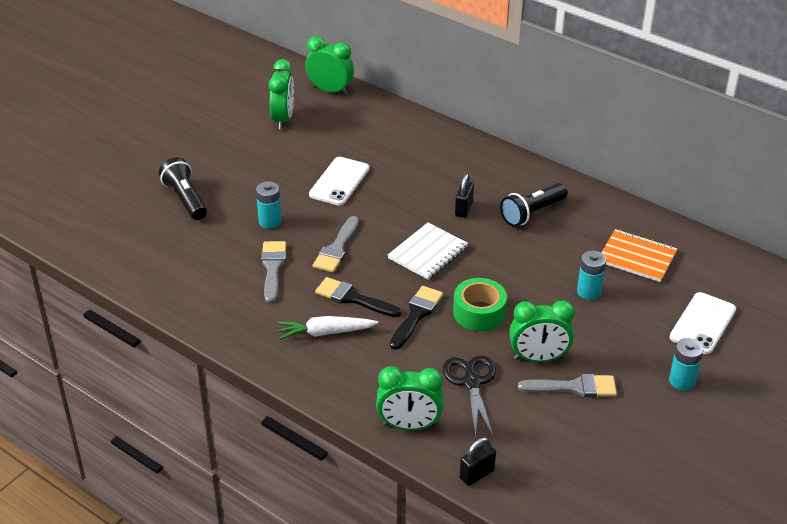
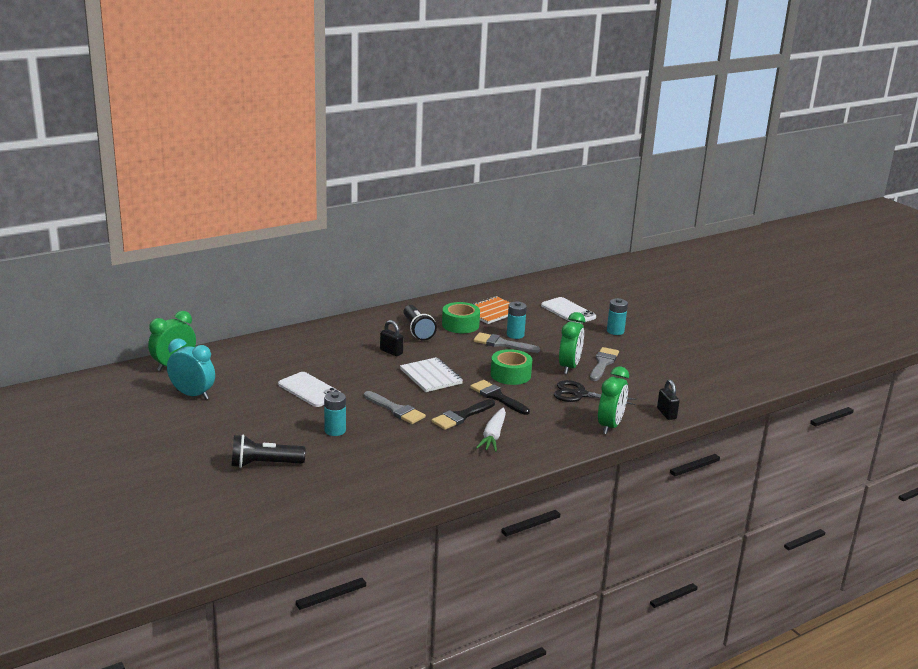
camera: 70 degrees left, 15 degrees down
grey brush [261,241,286,303] -> grey brush moved to [473,332,540,353]
green clock [269,59,294,129] -> turquoise clock [167,338,215,400]
none -> green tape [442,302,480,333]

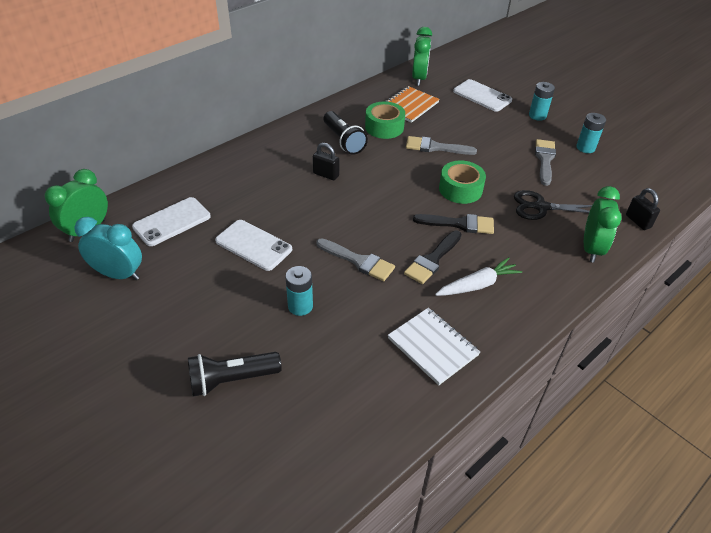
camera: 10 degrees left, 20 degrees up
white notebook [400,357,463,392] -> white notebook moved to [388,307,480,385]
black brush [470,380,530,415] -> black brush turned 150 degrees clockwise [413,214,494,234]
white carrot [476,408,506,452] -> white carrot turned 120 degrees counterclockwise [435,257,522,296]
turquoise battery [507,301,527,339] -> turquoise battery moved to [576,113,606,153]
green clock [559,312,585,374] -> green clock moved to [412,27,432,86]
none -> white phone [132,197,211,246]

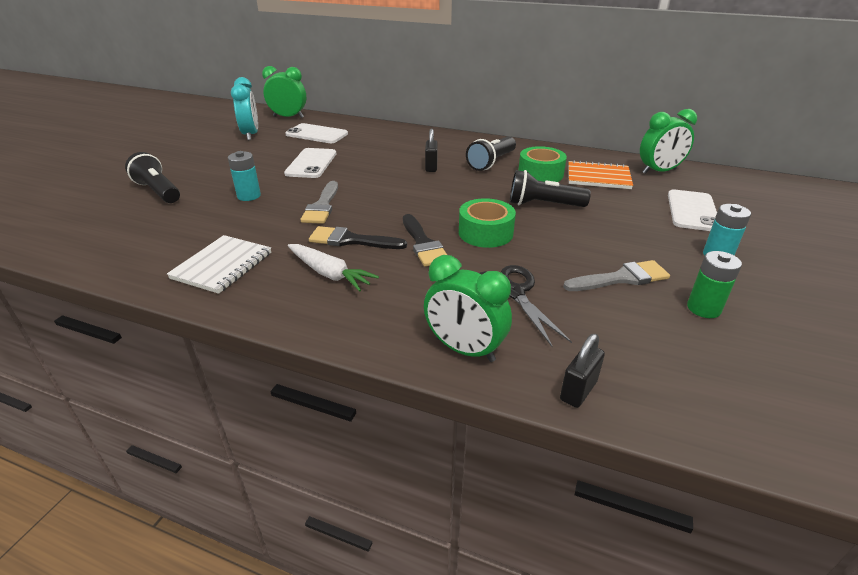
camera: 65 degrees right, 10 degrees down
grey brush [406,136,477,155] -> black flashlight [510,170,591,207]
turquoise battery [576,113,606,153] -> green battery [687,251,742,318]
green clock [584,186,622,263] -> green clock turned 45 degrees clockwise [424,255,512,362]

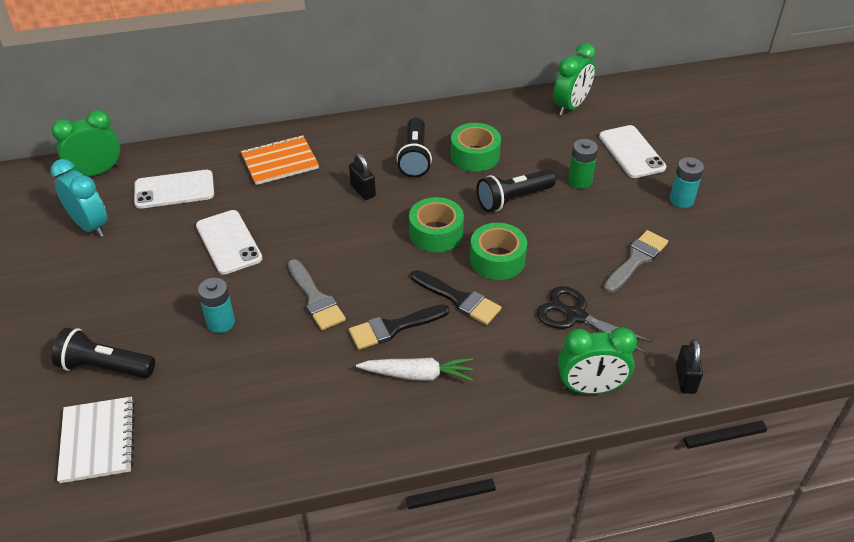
camera: 35 degrees left, 10 degrees up
white notebook [167,235,271,294] -> white notebook moved to [57,397,135,483]
orange notebook [568,160,633,189] -> orange notebook moved to [241,135,319,185]
green battery [687,251,742,318] -> green battery moved to [568,139,598,189]
none -> green tape [409,197,464,252]

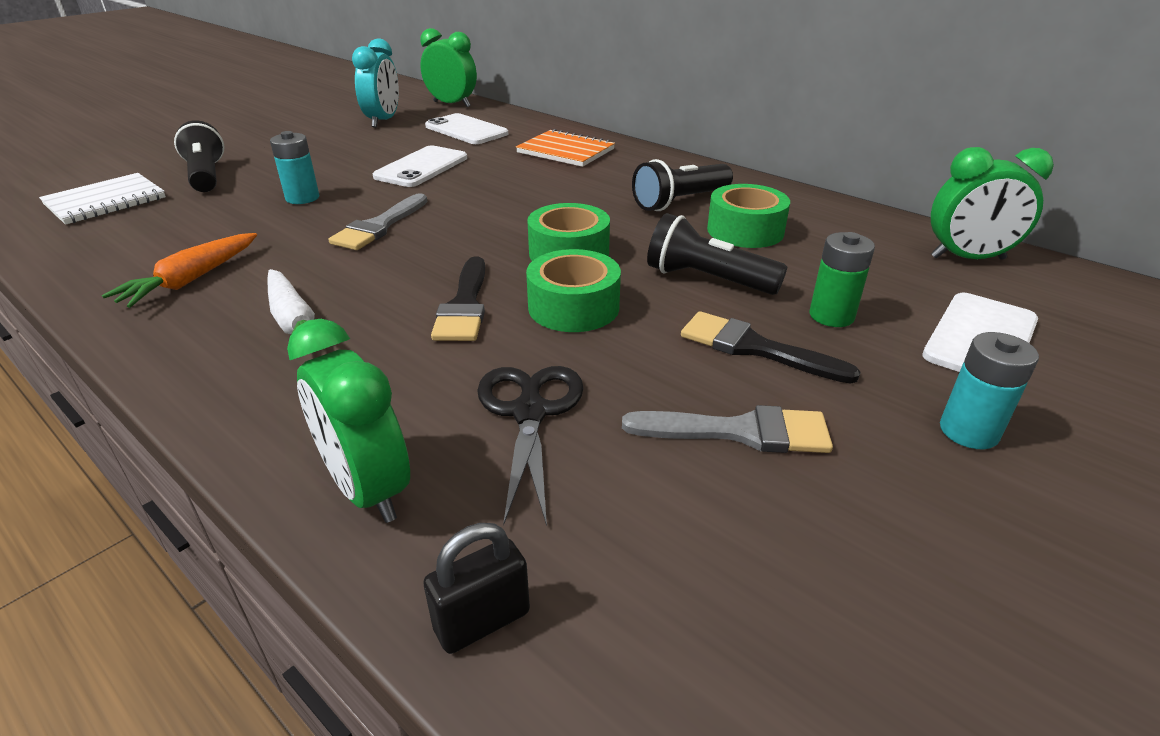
camera: 55 degrees right, 10 degrees down
black padlock [349,153,376,200] -> none
black brush [349,304,449,350] -> black brush moved to [681,311,861,384]
none -> orange carrot [102,233,257,308]

